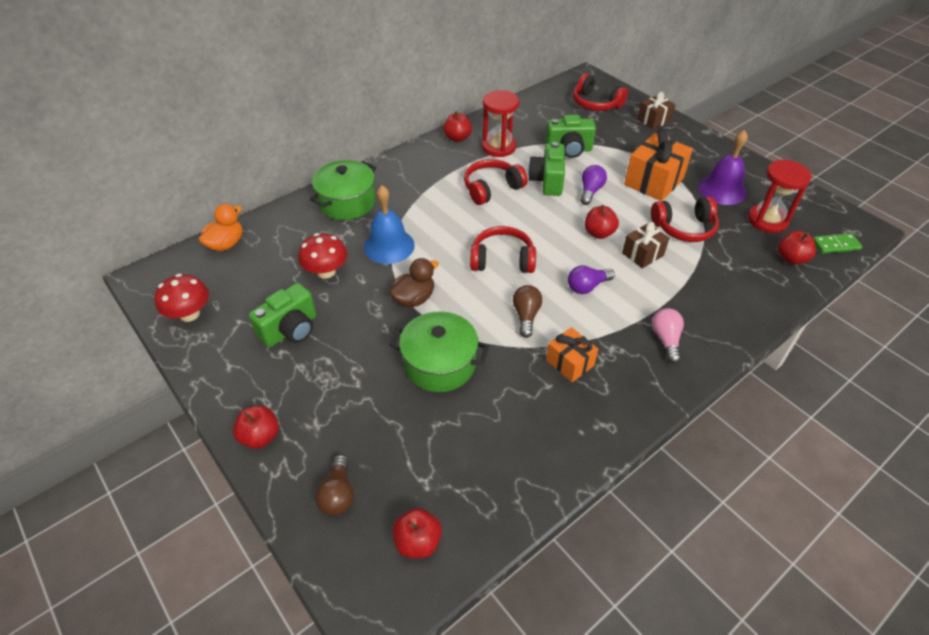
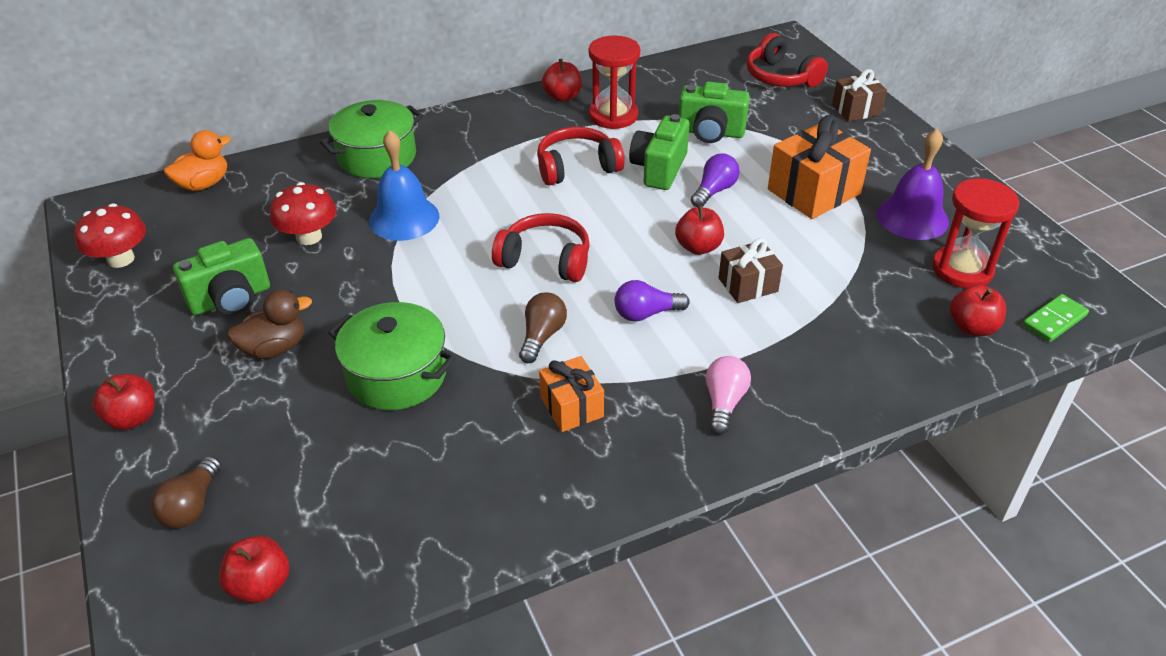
camera: 15 degrees right, 5 degrees down
brown duck [389,258,439,308] -> brown duck moved to [227,290,312,359]
red headphones [651,197,719,242] -> none
green domino [813,233,862,254] -> green domino turned 45 degrees counterclockwise [1022,294,1089,342]

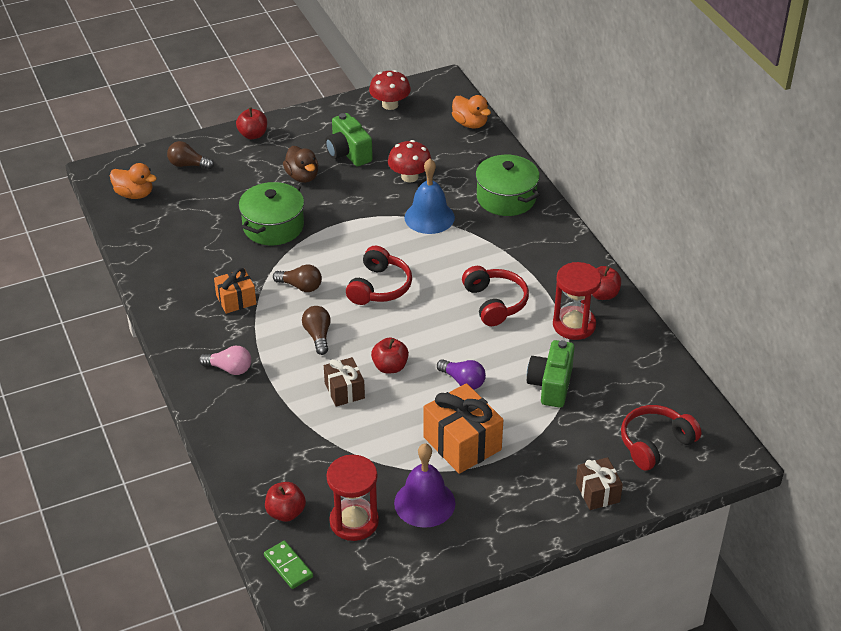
camera: 90 degrees right, 0 degrees up
red apple [219,536,289,603] -> orange duck [110,163,157,199]
purple light bulb [615,280,690,322] -> brown light bulb [302,306,331,355]
green camera [629,114,689,190] -> none

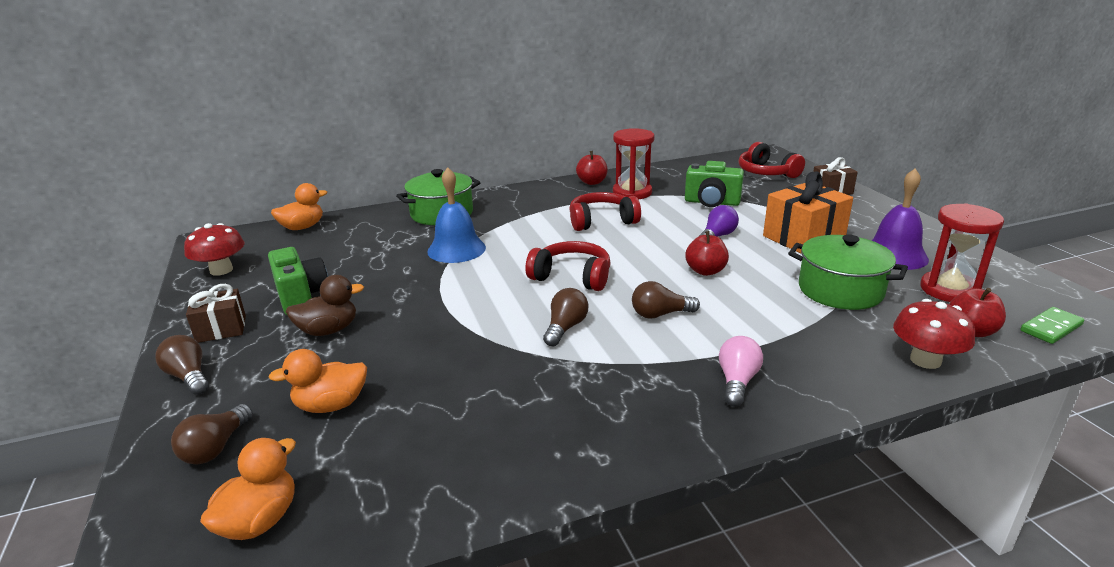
camera: 85 degrees left, 15 degrees down
orange gift [214,268,256,314] -> none
red apple [236,107,267,139] -> brown light bulb [155,335,209,395]
green pot [239,181,304,245] -> green pot moved to [788,235,908,310]
brown gift [324,357,365,407] -> brown gift moved to [186,284,246,343]
green camera [325,113,373,167] -> green camera turned 90 degrees counterclockwise [268,247,328,315]
red mushroom [388,140,431,182] -> red mushroom moved to [893,299,975,369]
none -> orange duck [269,349,367,413]

